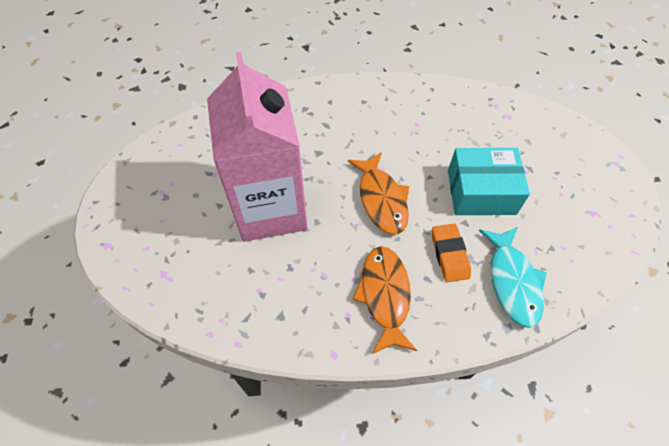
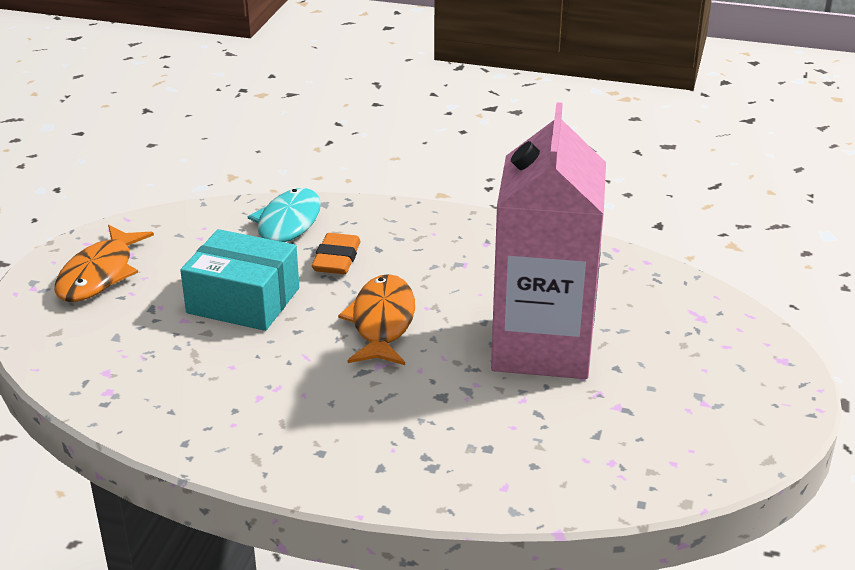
camera: 160 degrees left, 25 degrees down
orange fish [352,246,417,354] -> orange fish moved to [54,225,154,302]

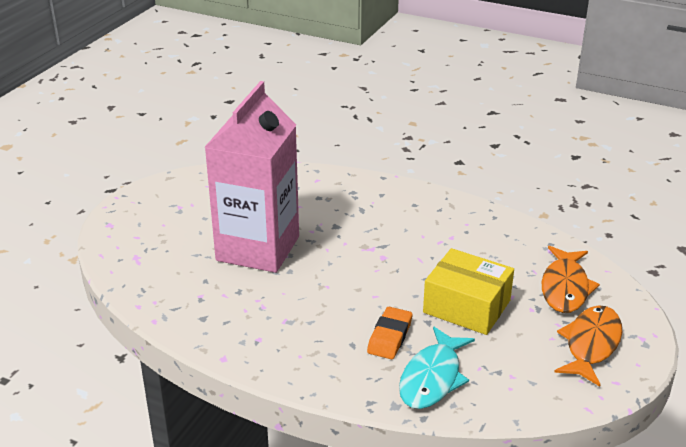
camera: 170 degrees left, 0 degrees up
turquoise box [180,229,299,331] -> yellow box [423,248,514,335]
orange fish [338,274,415,365] -> orange fish moved to [542,246,600,313]

